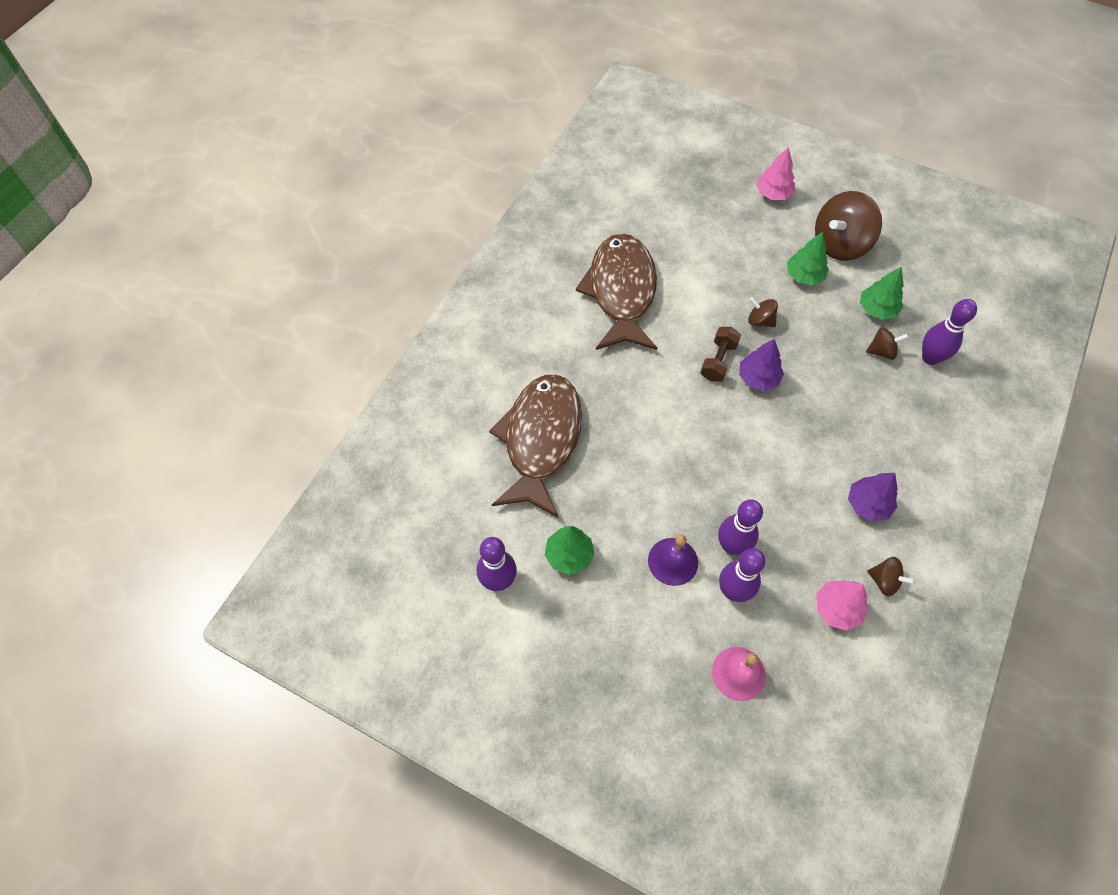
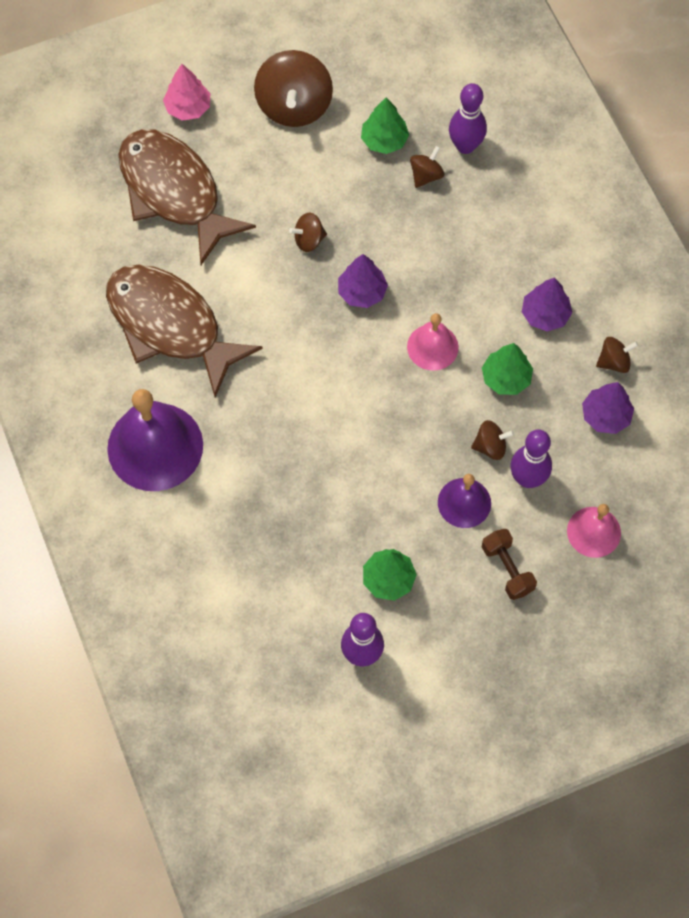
camera: 50 degrees left, 5 degrees up
brown fish [489,374,582,518] -> brown fish moved to [119,129,256,265]
brown dumbbell [700,327,741,382] -> brown dumbbell moved to [482,529,537,600]
purple bowling pin [718,499,763,555] -> brown spinning top [471,420,514,460]
green tree [787,232,829,285] -> green tree moved to [482,343,533,395]
pink tree [816,580,868,631] -> purple tree [582,382,634,434]
none -> purple bell [107,389,203,491]
none -> pink bell [407,313,459,371]

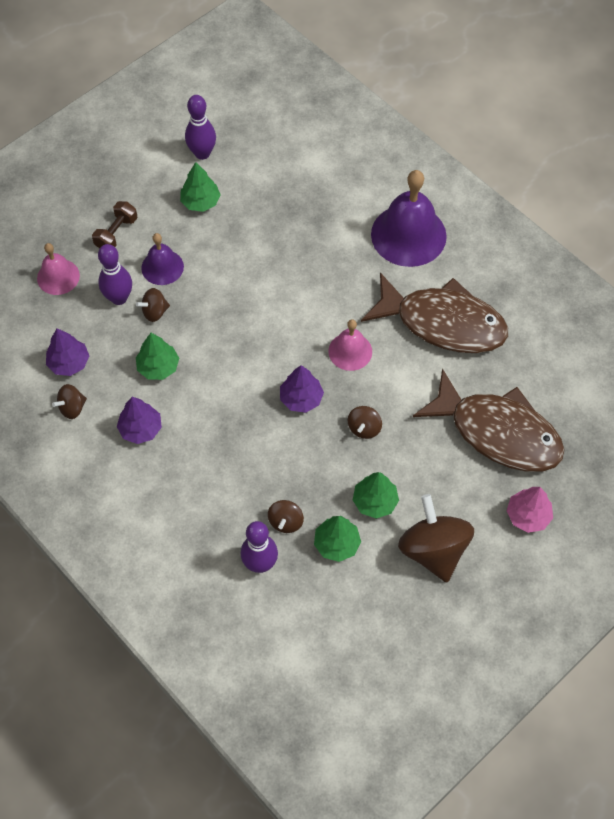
camera: 160 degrees right, 5 degrees down
brown spinning top [289,213,327,252] -> brown spinning top turned 150 degrees clockwise [348,406,382,439]
pink bell [407,313,459,371] -> pink bell moved to [328,319,372,371]
brown dumbbell [482,529,537,600] -> brown dumbbell turned 75 degrees clockwise [92,201,137,249]
none -> green tree [353,472,399,519]

